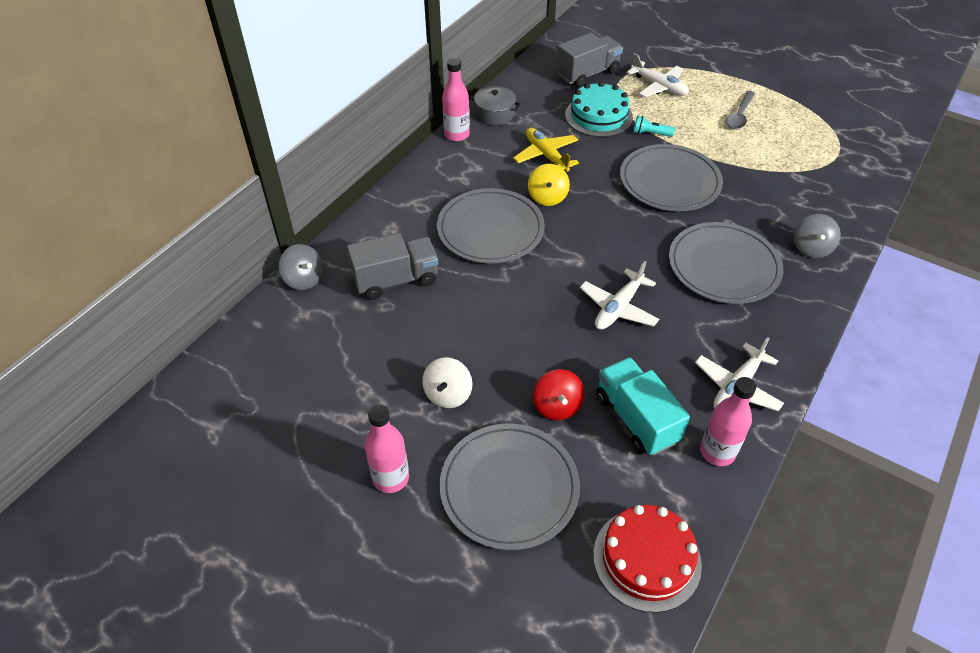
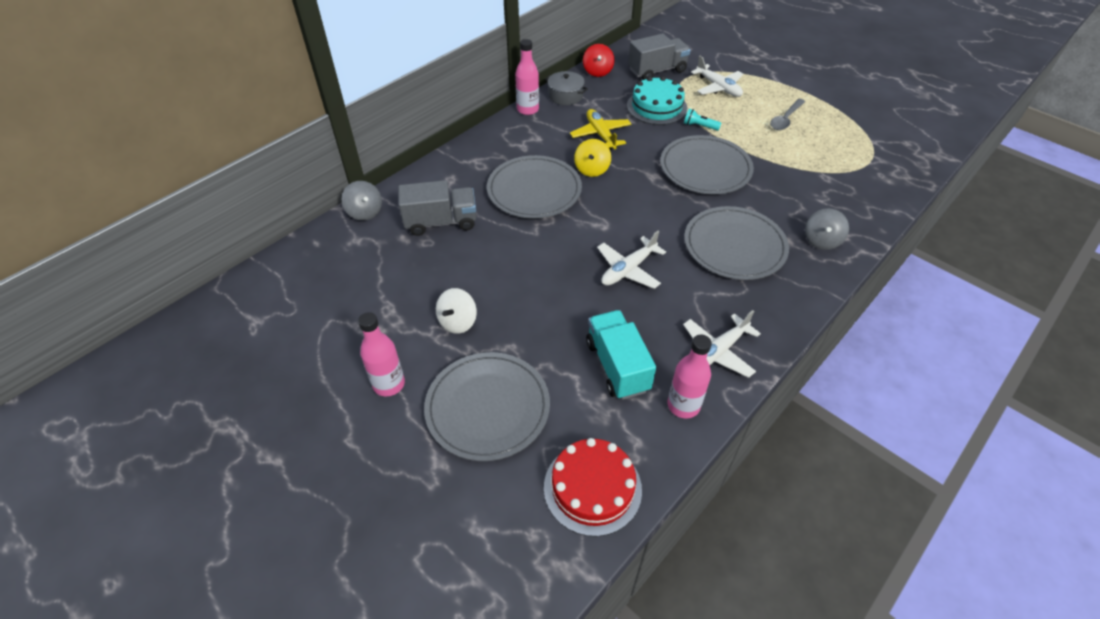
camera: 10 degrees right, 0 degrees up
red spinning top [533,369,584,420] -> red spinning top moved to [583,44,615,77]

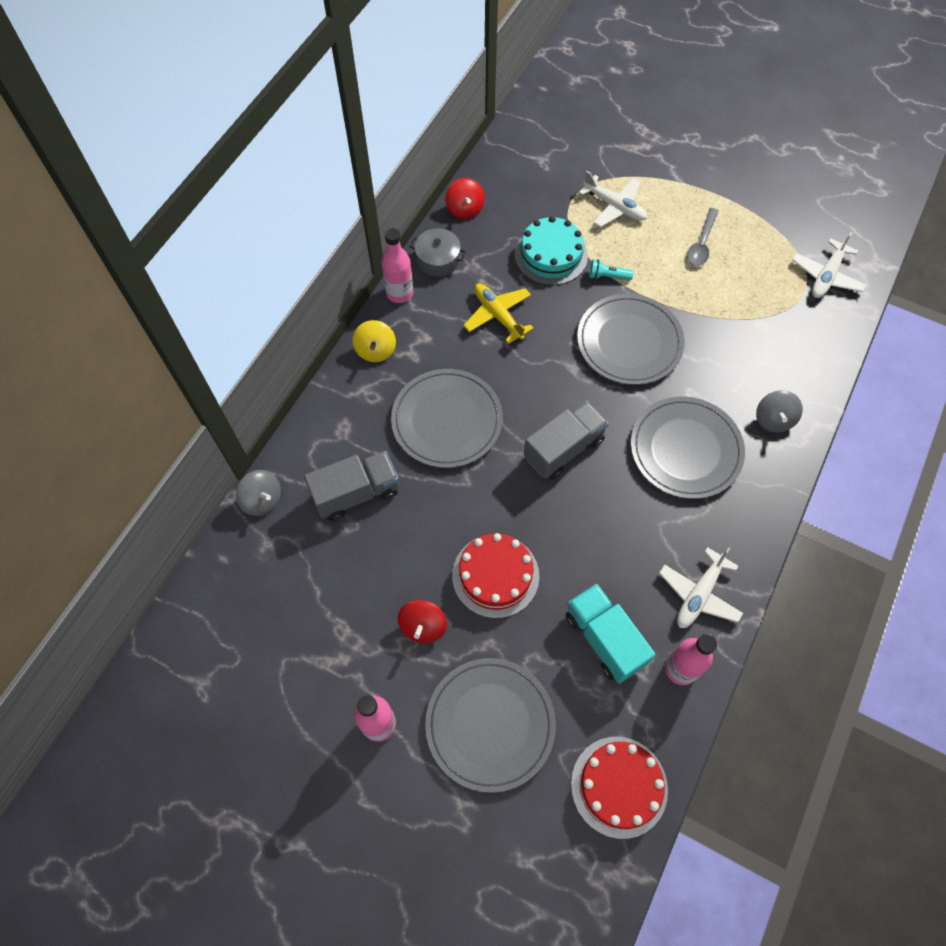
camera: 15 degrees left, 15 degrees up
white spinning top [436,288,477,334] -> red spinning top [398,600,447,643]
yellow spinning top [574,139,611,177] -> yellow spinning top moved to [352,320,396,362]
white plane [597,231,666,289] -> white plane moved to [792,232,866,298]
grey truck [628,33,691,80] -> grey truck moved to [524,401,609,479]
none -> red cake [452,533,539,618]

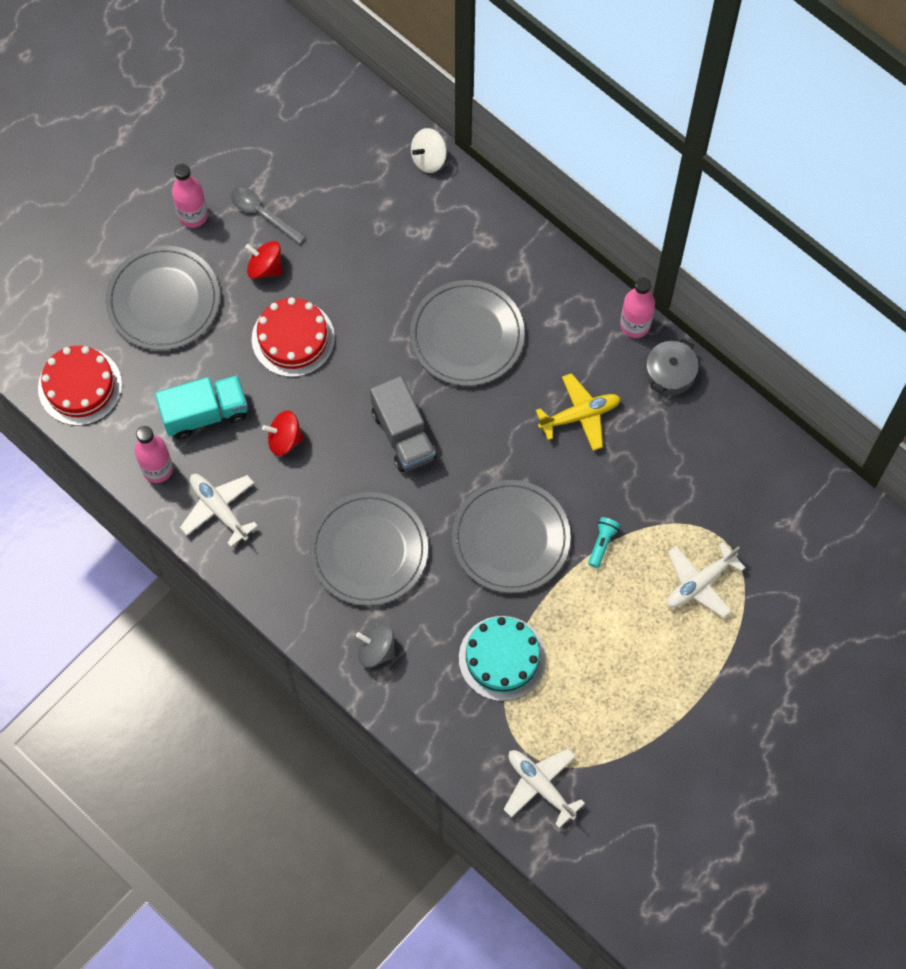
camera: 105 degrees right, 5 degrees up
grey spinning top [236,470,281,516] -> white spinning top [411,128,447,173]
grey truck [304,451,399,521] -> none
yellow spinning top [352,320,396,362] -> none
red spinning top [445,178,485,219] -> red spinning top moved to [262,410,304,456]
turquoise cake [515,216,588,285] -> turquoise cake moved to [459,616,546,701]
grey spoon [687,208,719,266] -> grey spoon moved to [231,188,306,244]

